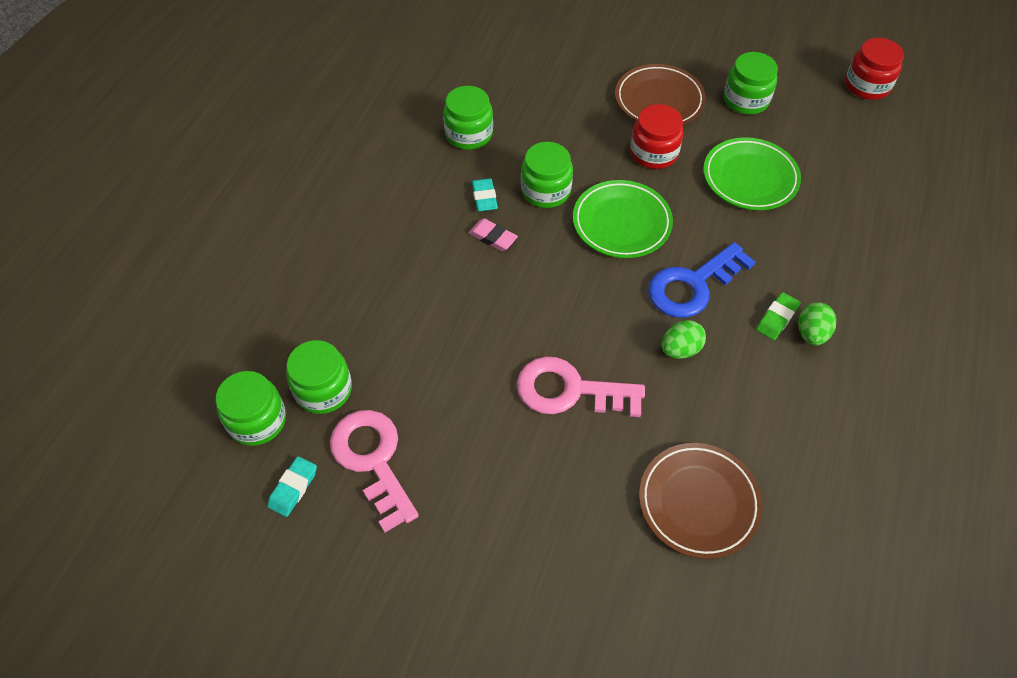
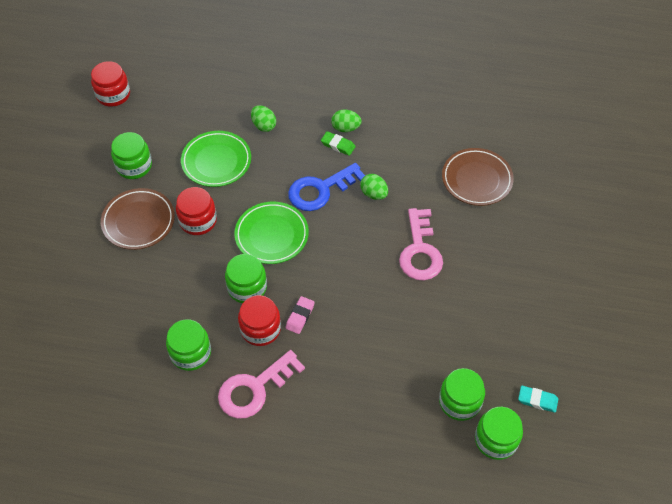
camera: 100 degrees left, 0 degrees up
pink key [330,410,419,533] -> pink key moved to [218,350,305,419]
turquoise eraser [472,178,498,212] -> red jar [238,295,281,346]
blue key [648,242,755,318] -> blue key turned 105 degrees clockwise [288,163,365,211]
none -> green egg [251,105,276,132]

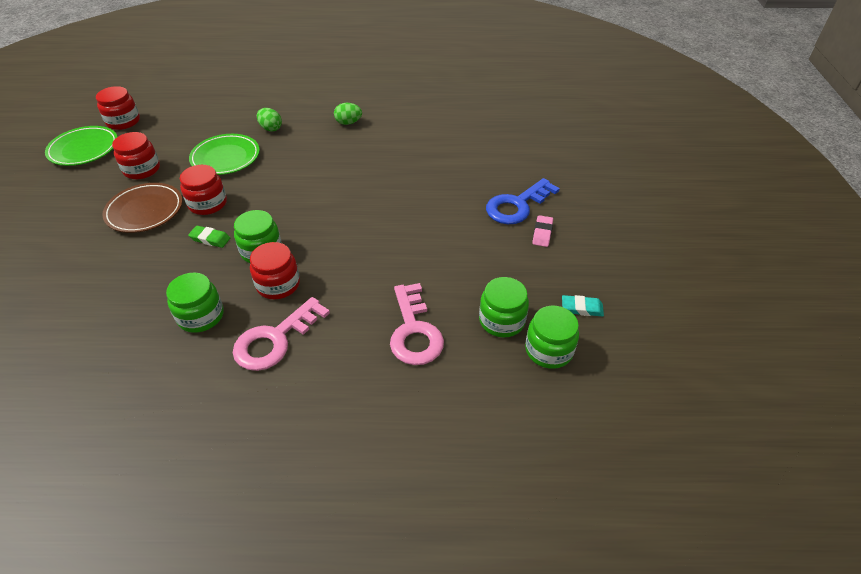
camera: 10 degrees left, 10 degrees down
green jar [111,132,152,179] -> red jar [112,132,160,179]
green plate [234,202,309,264] -> green plate moved to [45,126,117,166]
pink eraser [285,296,315,334] -> pink eraser moved to [532,215,553,247]
blue key [288,163,365,211] -> blue key moved to [486,178,560,224]
green eraser [321,131,356,156] -> green eraser moved to [188,226,230,248]
green egg [360,174,388,200] -> none
pink key [399,208,443,280] -> pink key moved to [390,283,444,365]
brown plate [442,148,514,206] -> none

